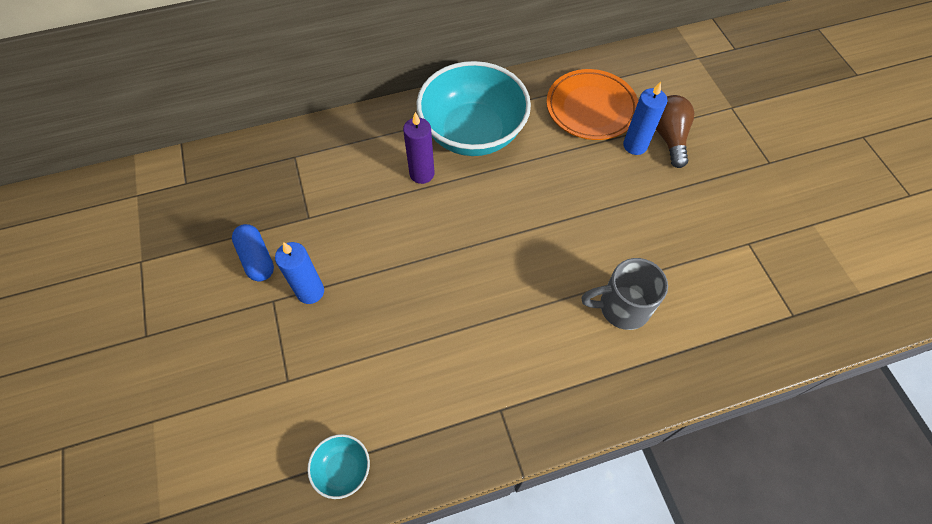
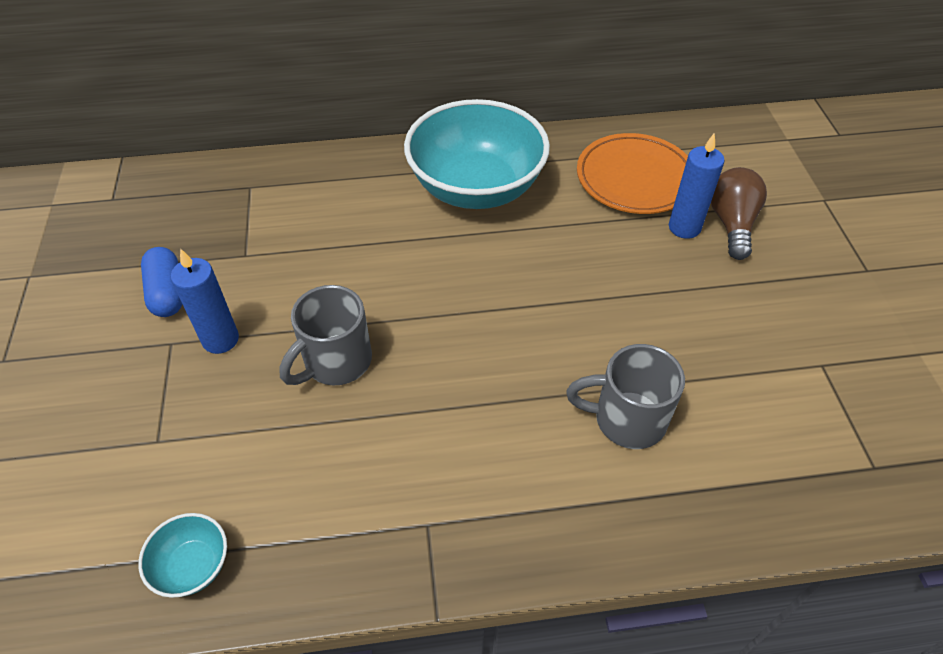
camera: 10 degrees right, 10 degrees down
purple candle [403,112,435,184] -> none
none -> grey mug [280,285,372,386]

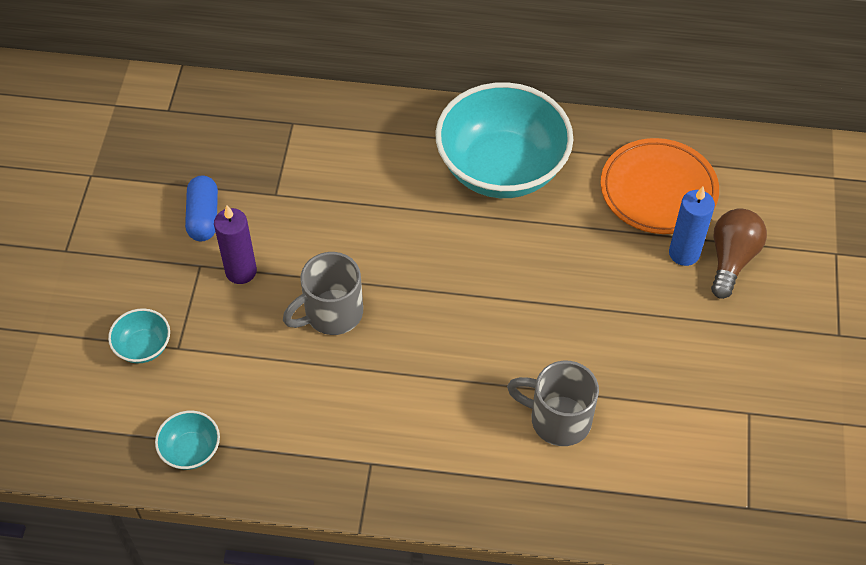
camera: 15 degrees right, 5 degrees up
blue candle [171,248,239,354] -> purple candle [214,205,257,284]
none -> turquoise bowl [108,308,170,363]

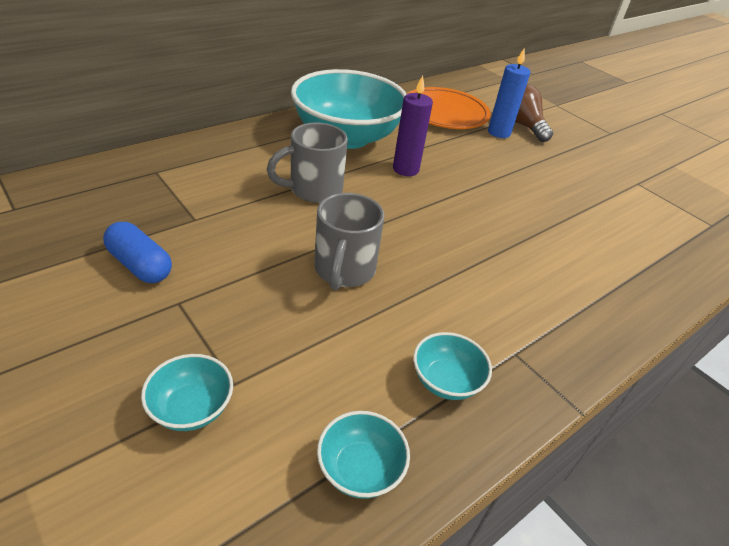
camera: 50 degrees left, 15 degrees down
purple candle [214,205,257,284] -> purple candle moved to [393,75,433,176]
grey mug [507,361,599,446] -> grey mug moved to [267,122,348,203]
none -> turquoise bowl [413,332,492,400]

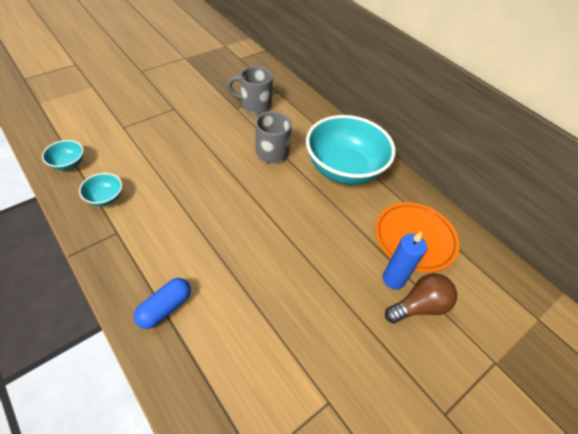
camera: 90 degrees right, 10 degrees up
blue capsule [103,222,172,283] -> blue capsule moved to [134,278,191,329]
turquoise bowl [141,354,233,431] -> none
grey mug [314,193,384,290] -> grey mug moved to [227,66,273,114]
purple candle [393,75,433,176] -> none

